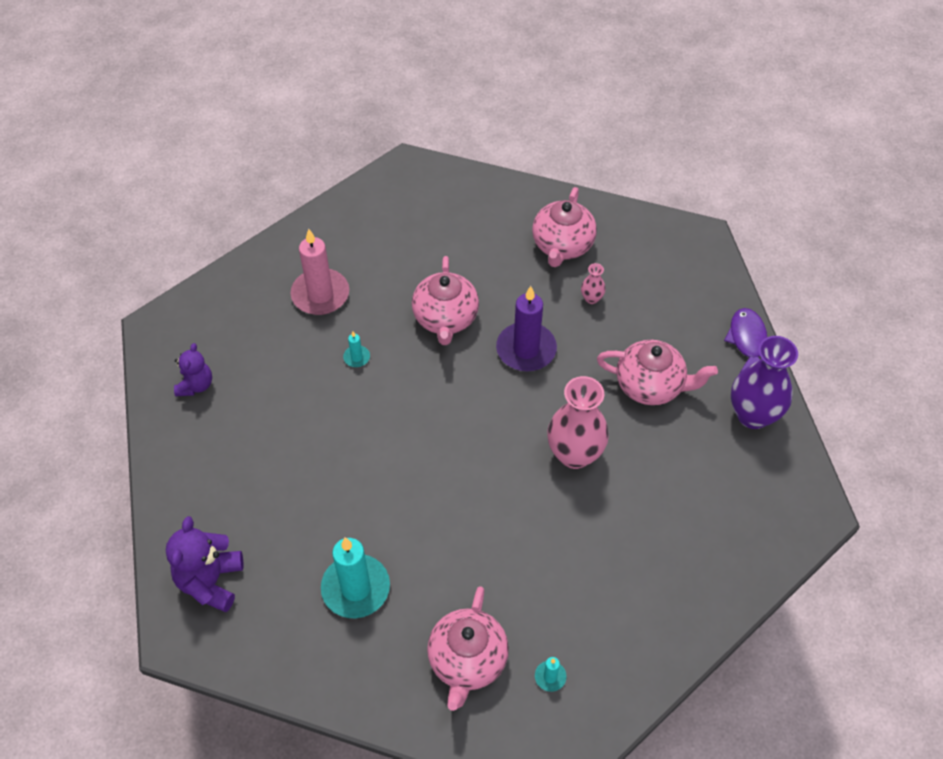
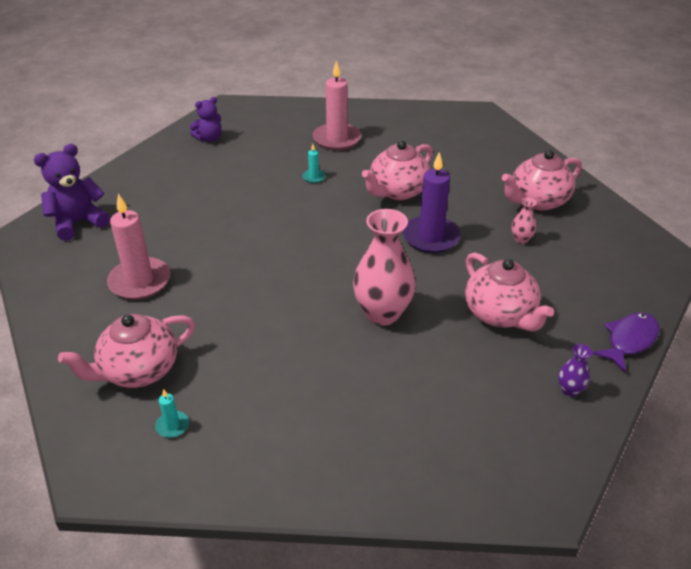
camera: 45 degrees right, 15 degrees down
turquoise candle [321,537,390,618] -> pink candle [107,194,170,300]
purple vase [731,336,798,429] -> purple vase [558,344,592,397], size x0.45

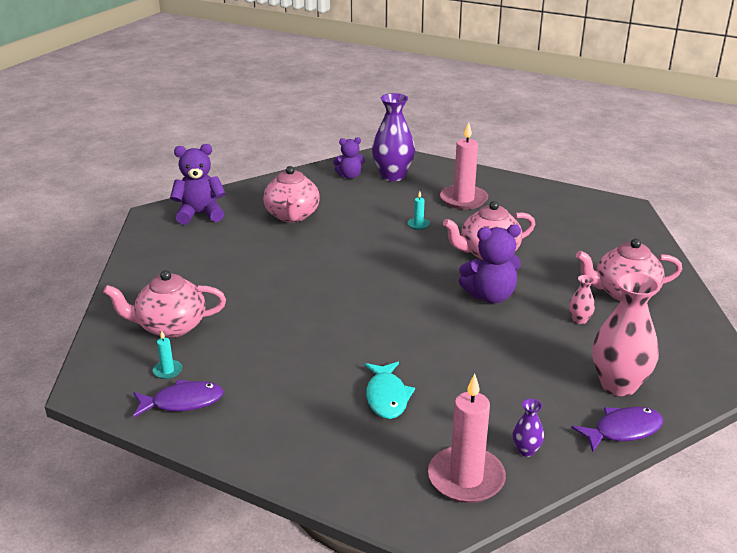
camera: 25 degrees right, 10 degrees down
pink candle [107,194,170,300] -> pink candle moved to [428,373,506,503]
pink vase [353,209,416,326] -> pink vase moved to [592,272,660,396]
purple candle [402,152,461,253] -> purple teddy bear [459,224,521,303]
pink teapot [465,252,554,331] -> pink teapot moved to [263,166,320,222]
none -> purple fish [133,379,224,418]
none -> turquoise fish [365,362,415,419]
none -> purple vase [372,93,415,181]

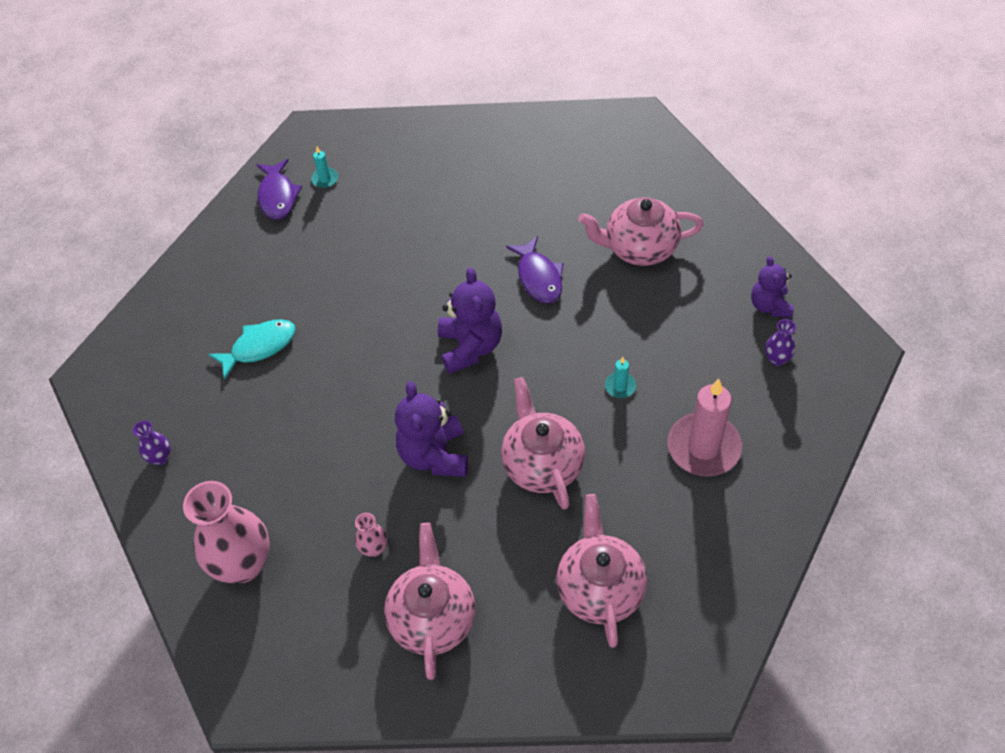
camera: 95 degrees right, 25 degrees up
pink teapot [103,270,226,338] -> pink teapot moved to [556,494,647,648]
purple teddy bear [170,144,226,225] -> purple teddy bear moved to [438,267,502,374]
turquoise fish [365,362,415,419] -> turquoise fish turned 150 degrees clockwise [208,319,296,380]
purple vase [372,93,415,181] -> purple vase [765,319,796,366], size x0.45
pink candle [428,373,506,503] -> none
purple fish [571,407,663,452] -> purple fish moved to [506,236,563,303]

